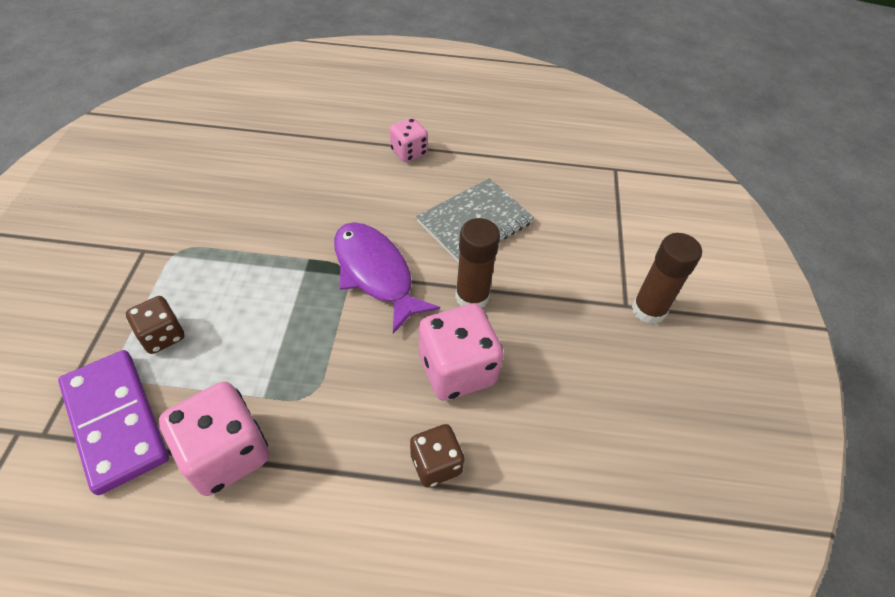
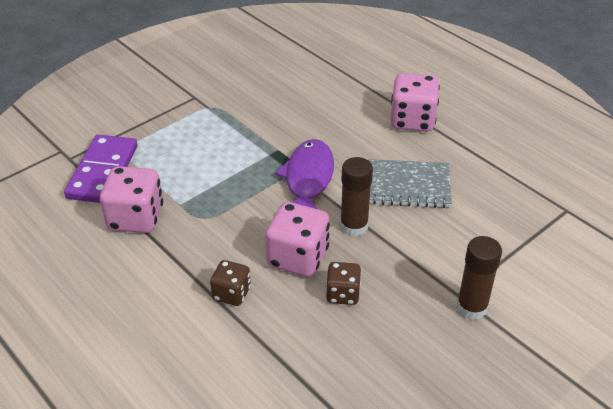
camera: 45 degrees right, 10 degrees down
brown dice [126,296,184,354] -> brown dice moved to [326,262,361,305]
pink dice [390,118,428,162] -> pink dice [391,73,440,132], size x1.69

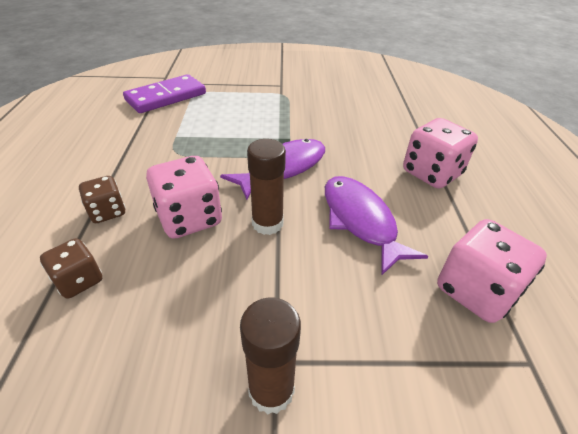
camera: 40 degrees right, 0 degrees up
pink dice [100,166,163,233] -> pink dice moved to [437,219,547,323]
brown dice [326,262,361,305] -> brown dice moved to [40,238,102,299]
grey notebook [368,159,452,208] -> purple fish [325,176,428,275]

